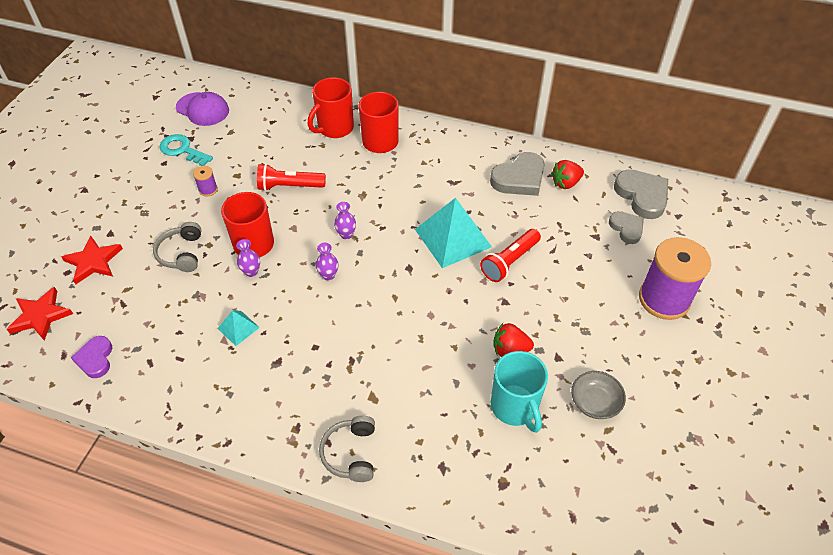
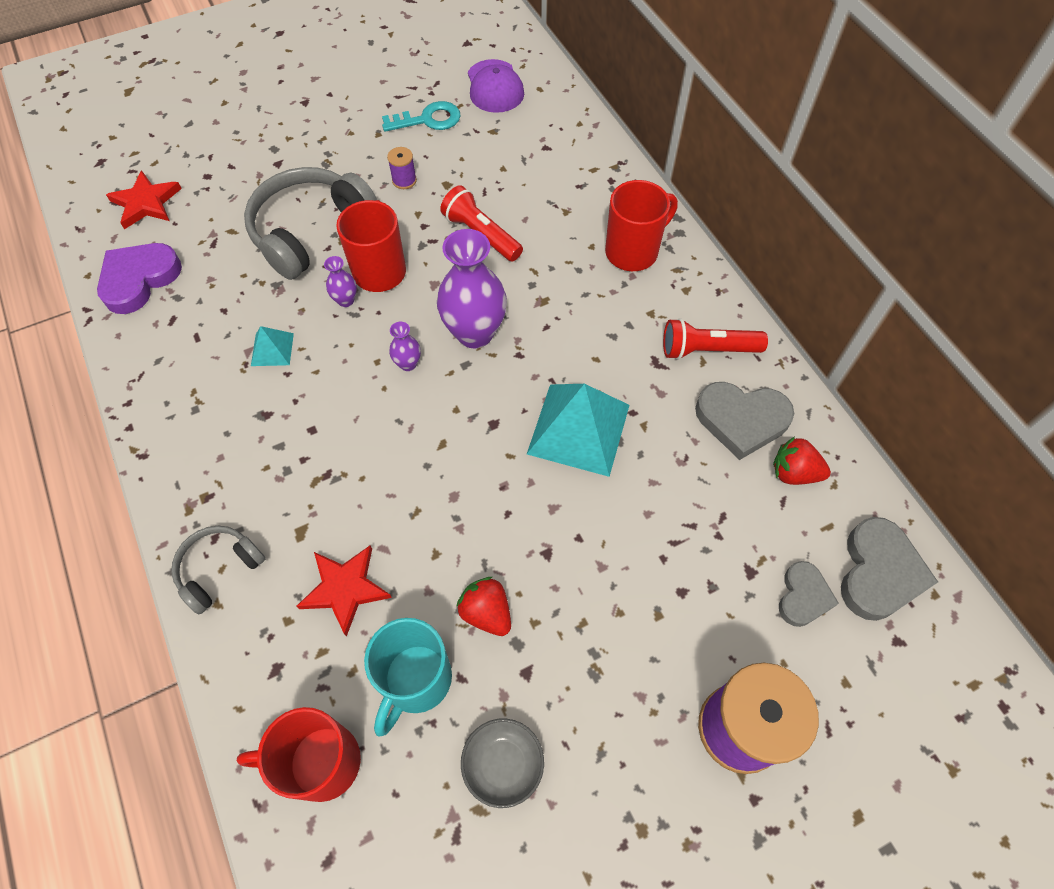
camera: 45 degrees right, 10 degrees up
red star [62,235,123,284] -> red star moved to [296,545,392,637]
purple heart [71,336,112,378] -> purple heart [97,243,182,314], size x1.61
grey headphones [153,222,201,272] -> grey headphones [244,167,377,280], size x1.82
turquoise key [160,134,213,166] -> turquoise key turned 90 degrees clockwise [382,101,461,132]
red mug [308,77,354,138] -> red mug moved to [237,707,361,802]
purple vase [334,202,356,239] -> purple vase [437,229,507,348], size x2.21
red flashlight [480,229,541,282] -> red flashlight moved to [663,318,768,360]

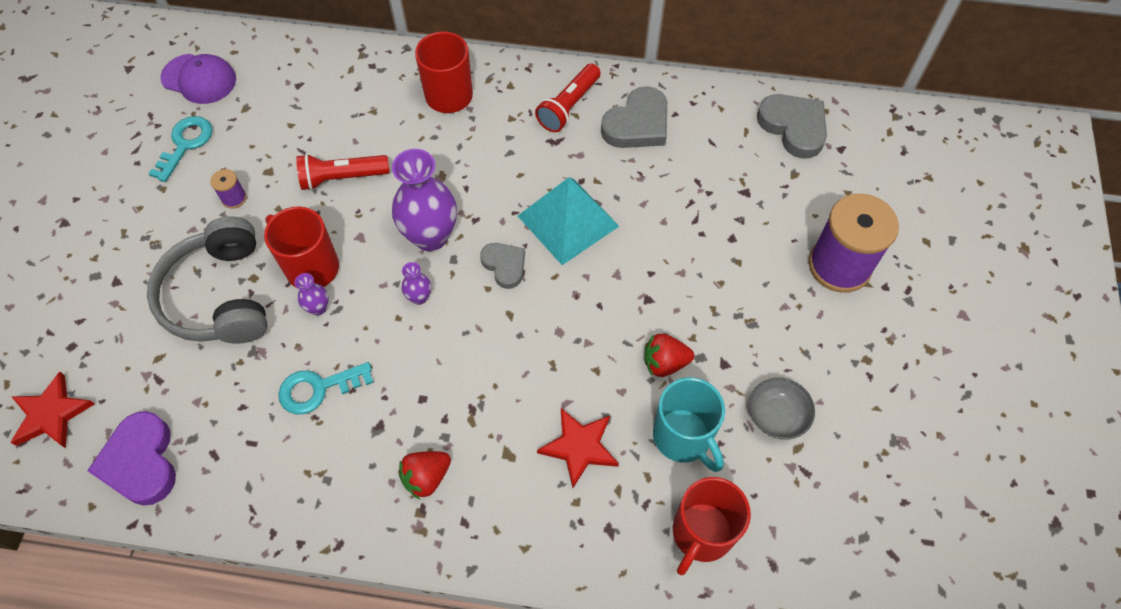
camera: 55 degrees left, 0 degrees up
grey headphones [171,526,265,614] -> none
turquoise pyramid [251,326,294,366] -> turquoise key [278,362,374,415]
red strawberry [773,437,831,485] -> red strawberry moved to [398,451,451,500]
grey heart [779,561,839,627] -> grey heart moved to [480,243,525,289]

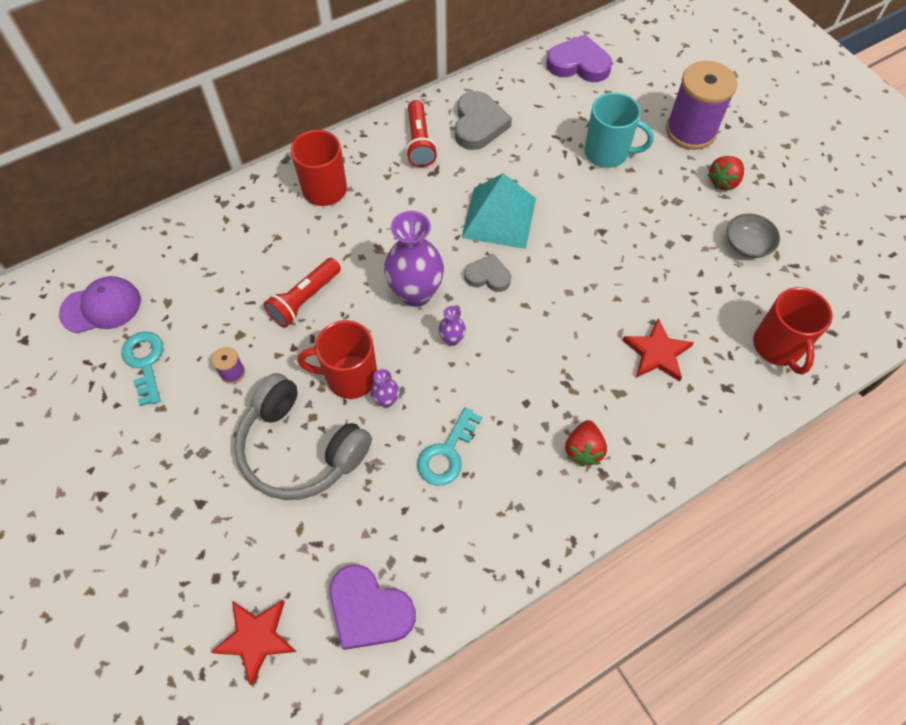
camera: 40 degrees left, 0 degrees up
red strawberry [644,334,694,377] -> red strawberry moved to [707,156,744,190]
turquoise mug [653,377,725,472] -> turquoise mug moved to [584,92,654,168]
grey heart [757,94,827,159] -> purple heart [547,34,612,82]

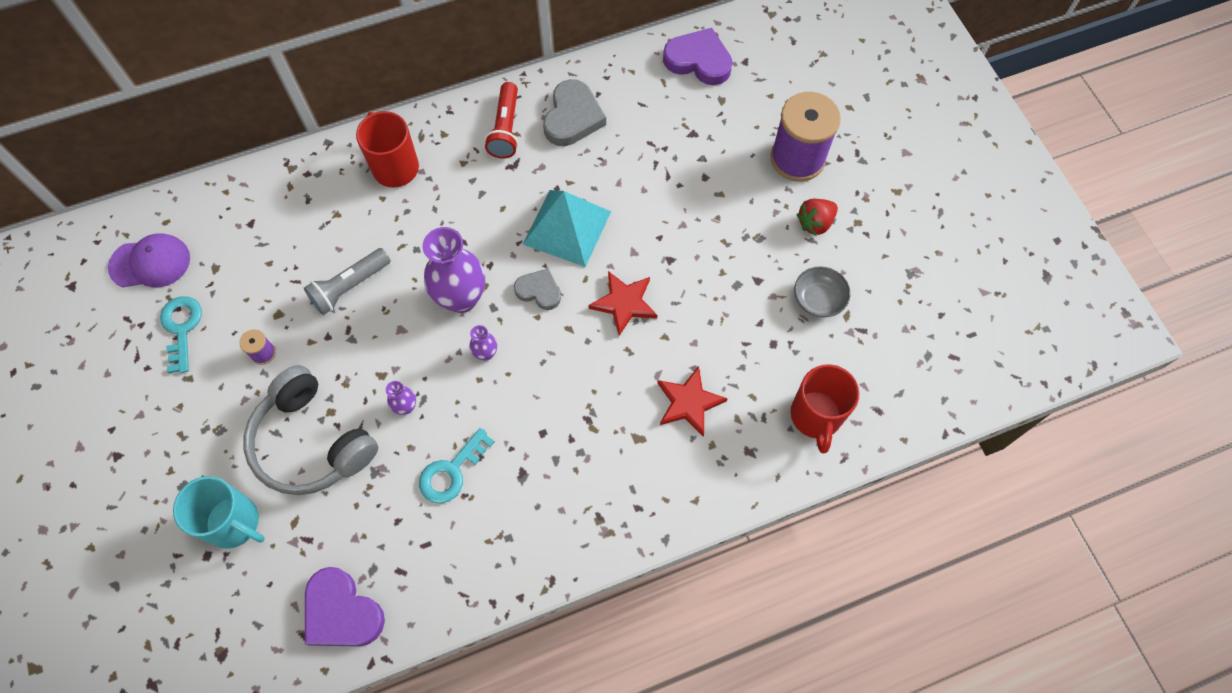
camera: 10 degrees right, 5 degrees up
red star [211,600,297,685] -> red star moved to [588,271,657,336]
red flashlight [264,258,341,328] -> grey flashlight [304,248,391,315]
red mug [298,320,377,399] -> none
red strawberry [565,420,607,466] -> none
turquoise mug [584,92,654,168] -> turquoise mug moved to [173,476,265,549]

